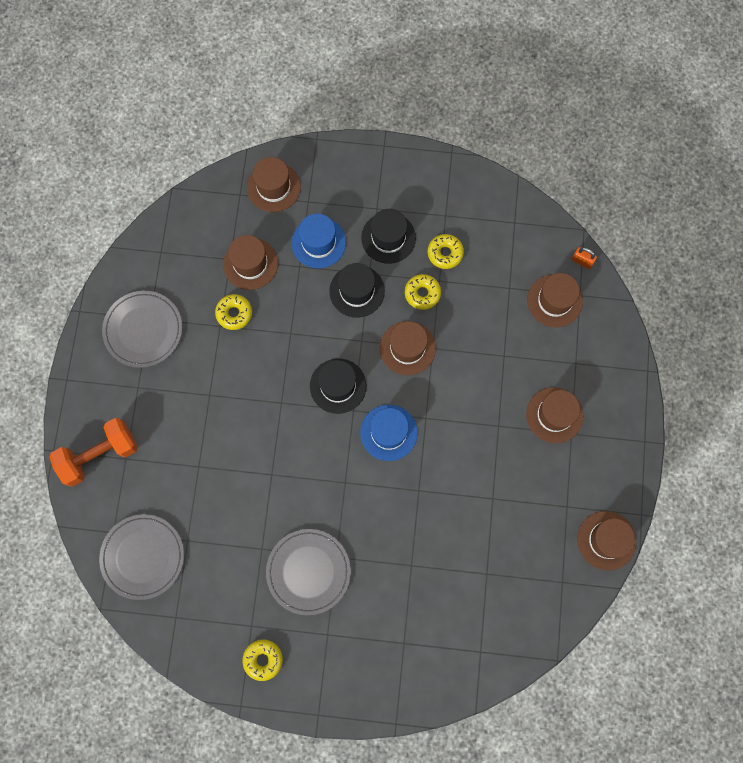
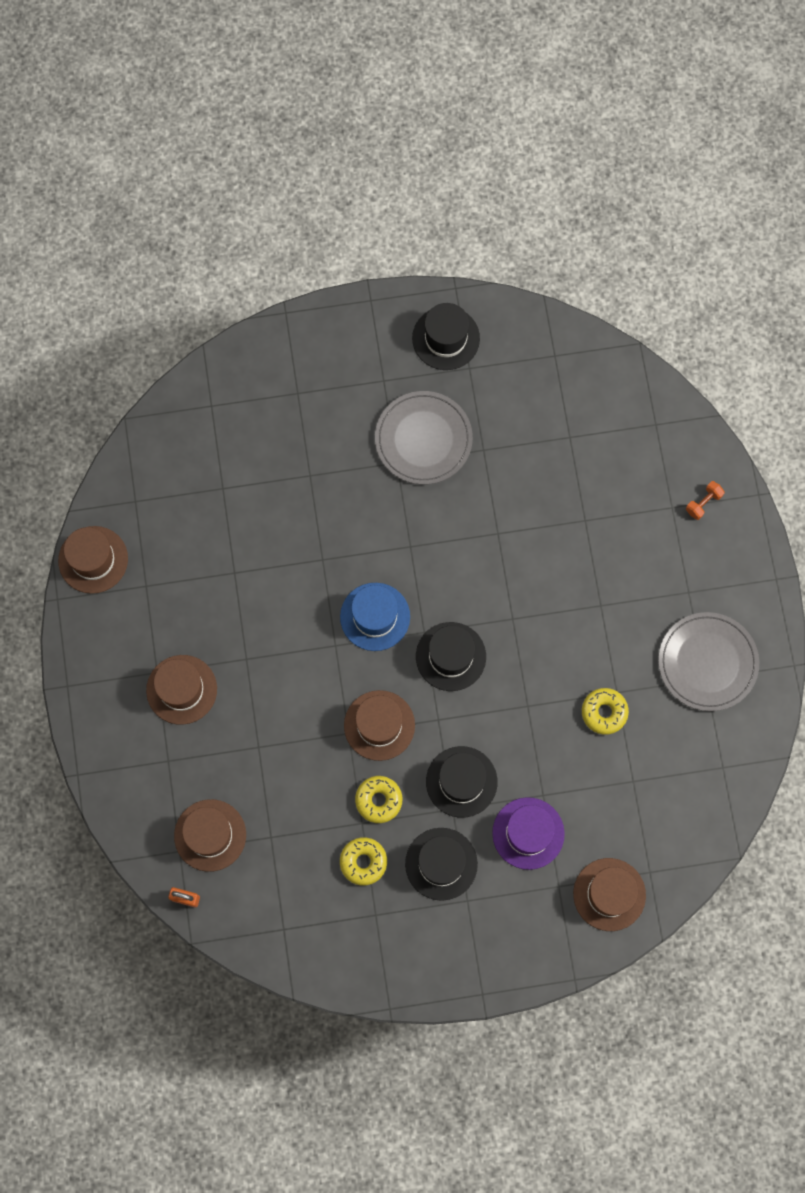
camera: 165 degrees right, 0 degrees up
orange dumbbell [49,418,138,487] -> orange dumbbell [686,481,725,520], size x0.42
grey plate [99,514,184,600] -> none
brown hat [223,235,278,290] -> none
yellow donut [242,639,283,681] -> black hat [412,303,480,370]
blue hat [291,214,346,269] -> purple hat [492,797,565,870]

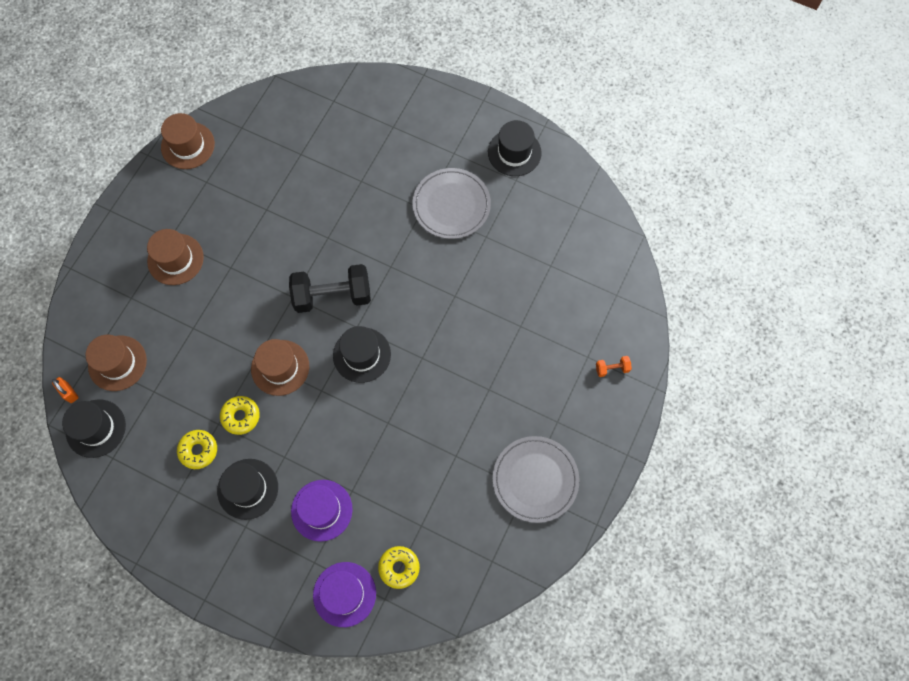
camera: 35 degrees right, 5 degrees down
blue hat [340,583,410,651] -> black dumbbell [289,264,371,313]
black hat [426,746,497,818] -> black hat moved to [62,399,126,458]
brown hat [573,858,646,931] -> purple hat [313,562,376,627]
yellow donut [582,688,629,735] -> yellow donut moved to [378,546,420,589]

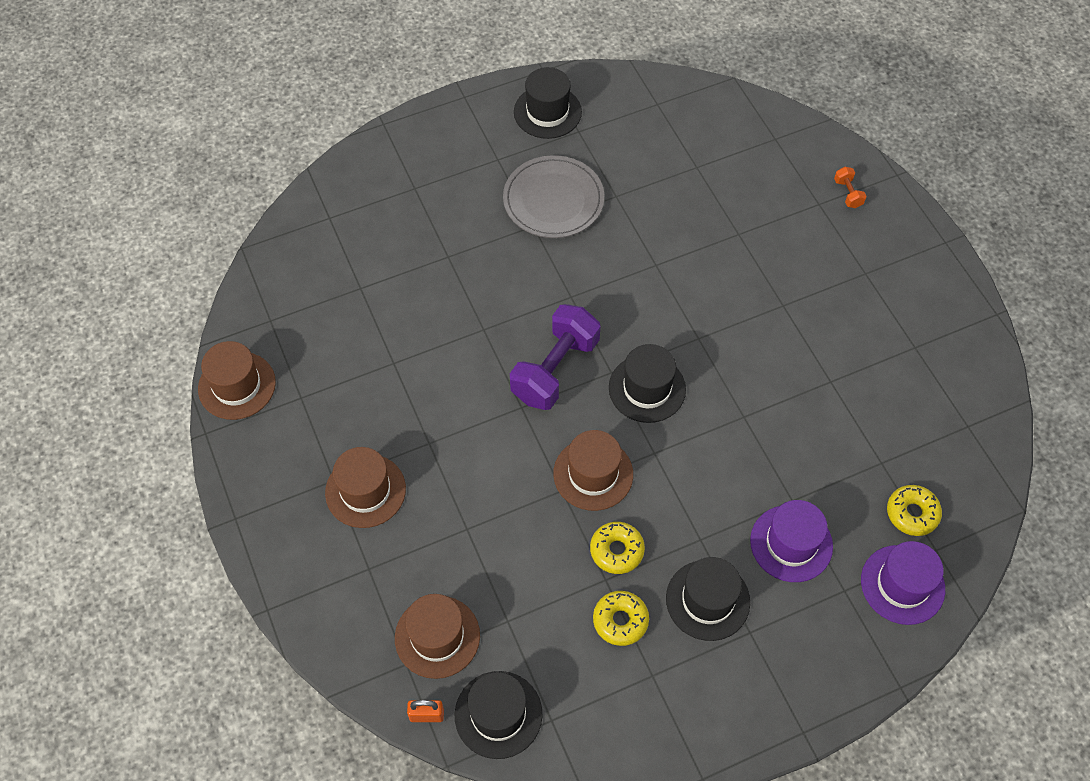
camera: 50 degrees left, 10 degrees down
black dumbbell [289,264,371,313] -> purple dumbbell [510,304,601,410]
grey plate [493,436,579,523] -> none
orange dumbbell [596,356,632,377] -> orange dumbbell turned 45 degrees counterclockwise [834,167,867,208]

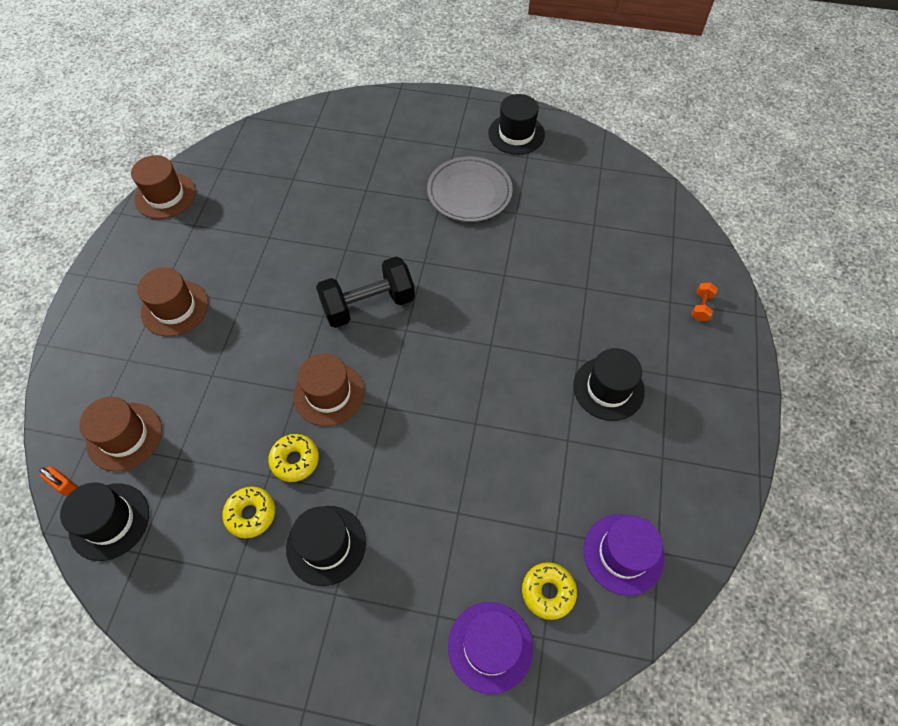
camera: 35 degrees right, 0 degrees up
purple dumbbell [510,304,601,410] -> black dumbbell [316,256,415,328]
black hat [609,344,686,423] -> black hat moved to [573,348,645,421]
purple hat [750,500,833,582] -> purple hat moved to [584,514,664,596]

